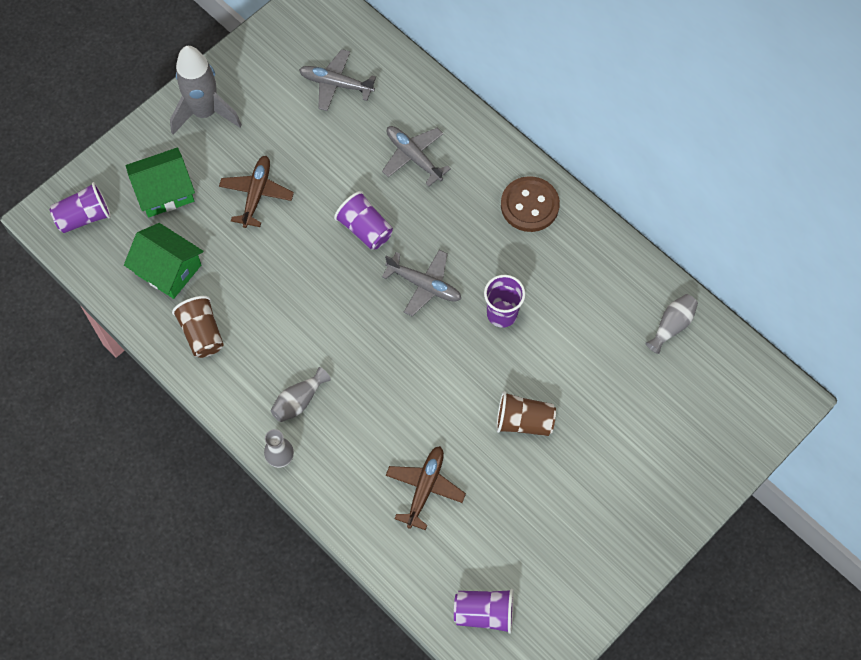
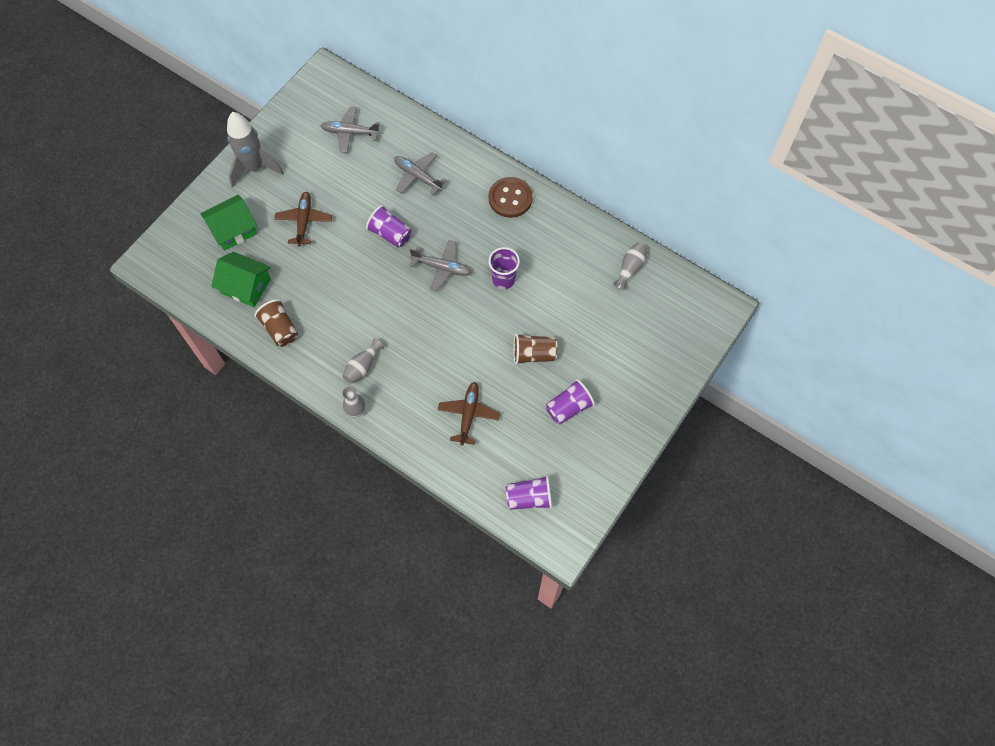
camera: 10 degrees left, 0 degrees up
purple cup [50,182,111,233] -> purple cup moved to [546,379,595,425]

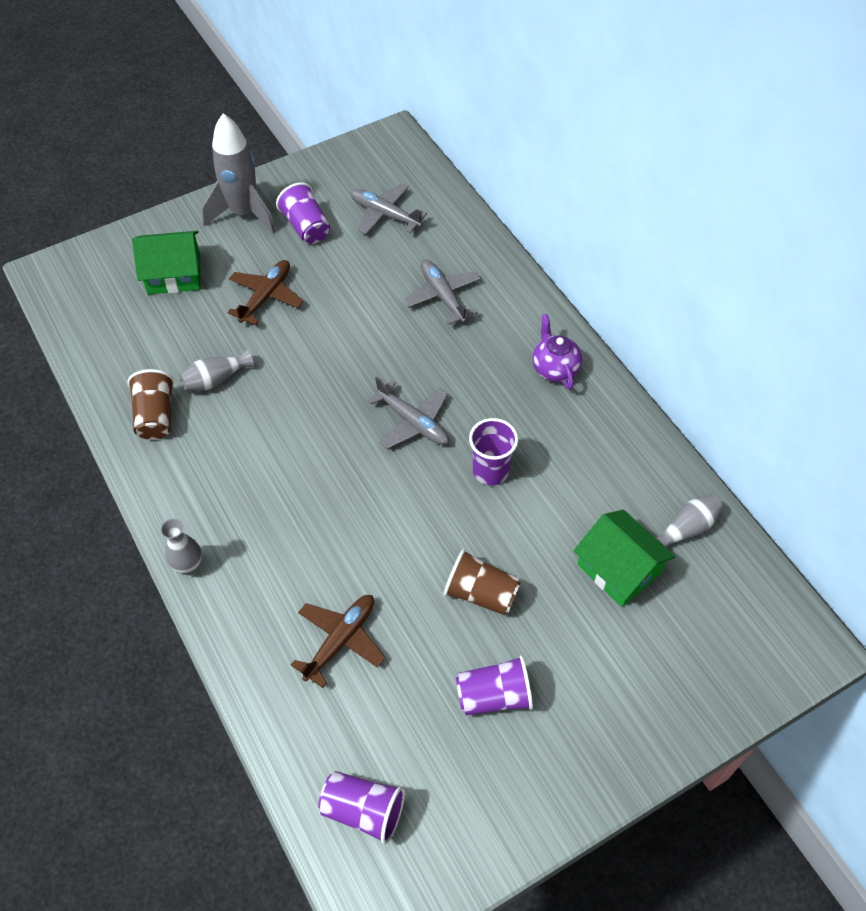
camera: 25 degrees right, 10 degrees down
green house [211,252,271,307] -> green house moved to [574,510,675,607]
grey vase [342,339,384,384] -> grey vase moved to [179,349,254,391]
purple cup [366,205,412,248] -> purple cup moved to [276,182,330,244]
brown button [489,177,533,218] -> purple teapot [533,314,582,390]

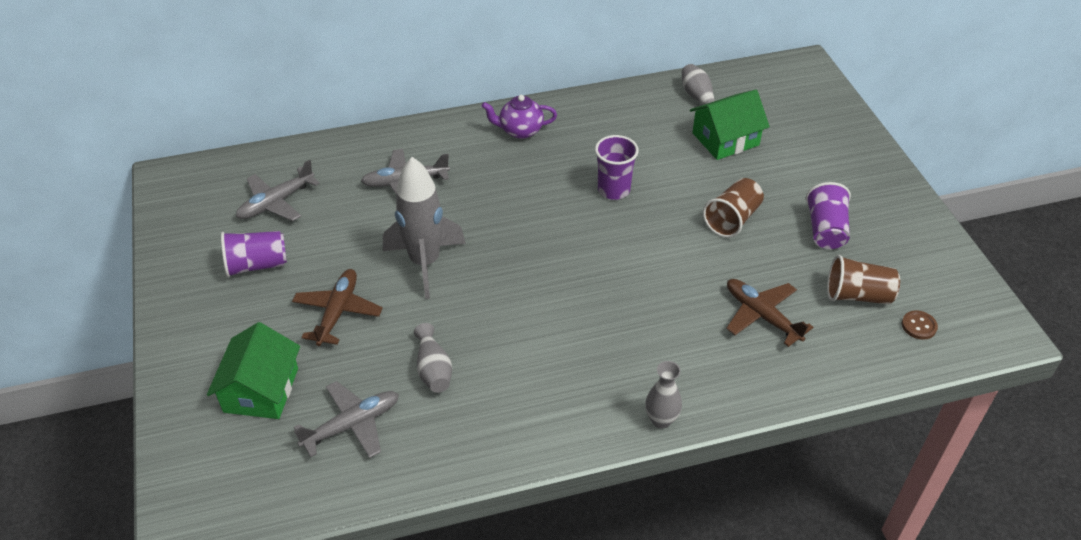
camera: 75 degrees left, 10 degrees down
brown cup [128,369,175,440] -> brown cup moved to [827,255,900,304]
grey rocket [202,113,276,234] -> grey rocket moved to [383,157,466,299]
brown plane [228,260,304,325] -> brown plane turned 60 degrees clockwise [292,269,383,346]
purple cup [318,771,405,845] -> brown button [902,310,938,340]
grey plane [367,377,449,449] -> grey plane moved to [294,381,399,458]

